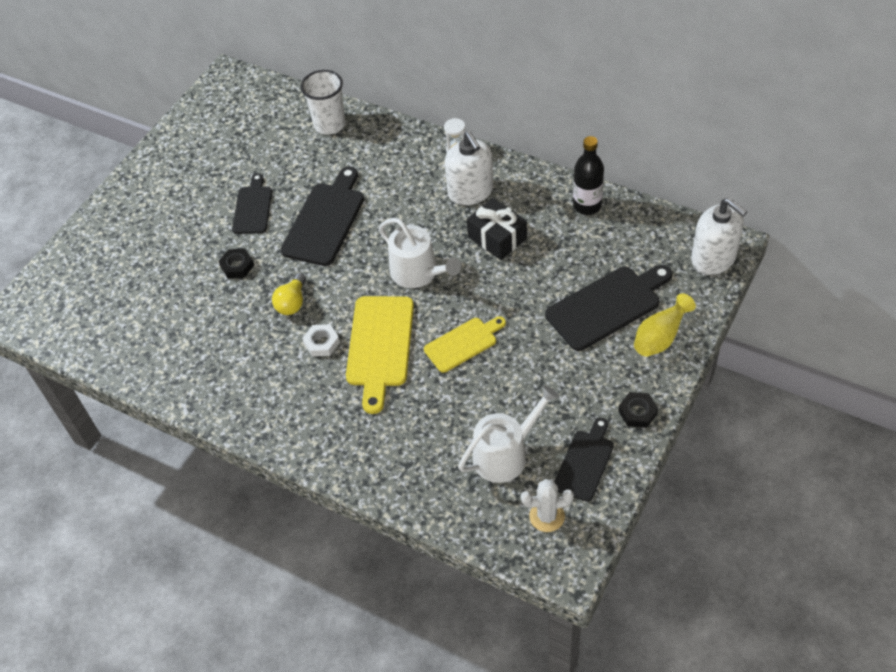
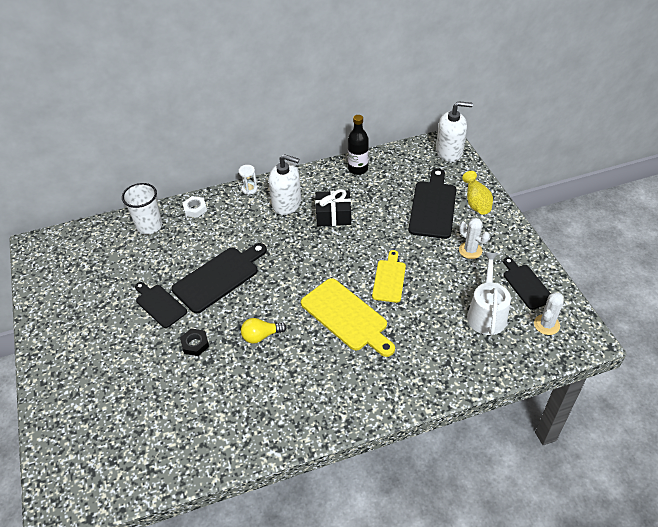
camera: 50 degrees left, 5 degrees down
yellow light bulb [272,273,306,315] -> yellow light bulb turned 105 degrees clockwise [241,318,287,344]
black cutting board [281,166,364,266] -> black cutting board turned 75 degrees clockwise [172,243,267,313]
white nut [302,324,340,357] -> white nut moved to [182,196,207,218]
white watering can [379,218,461,288] -> none
black nut [618,392,658,428] -> none
none -> white cactus [459,218,490,259]

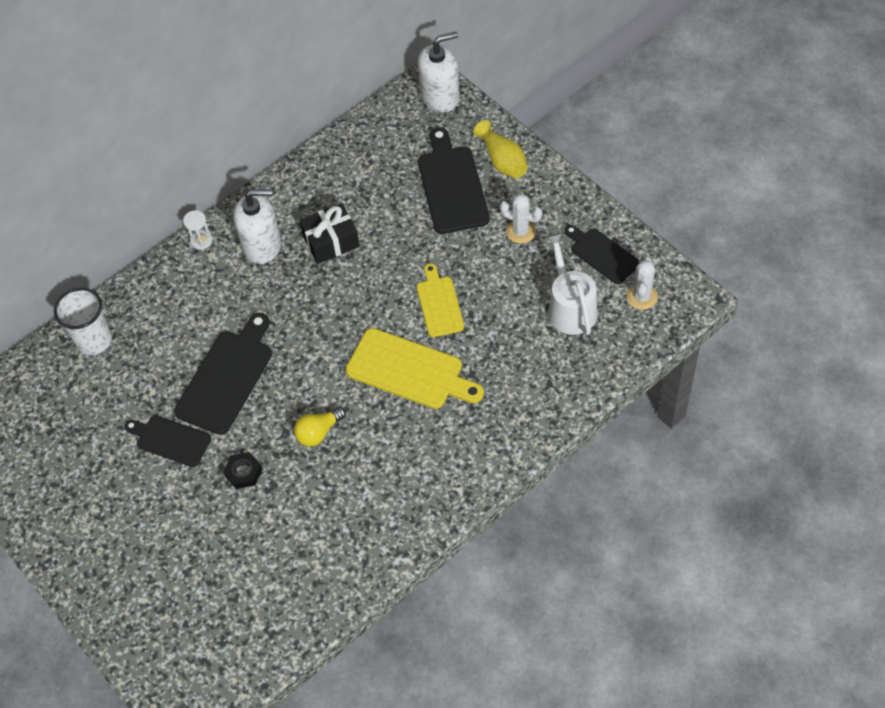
camera: 20 degrees left, 10 degrees up
white nut [182,196,207,218] -> none
black bottle [348,115,369,175] -> none

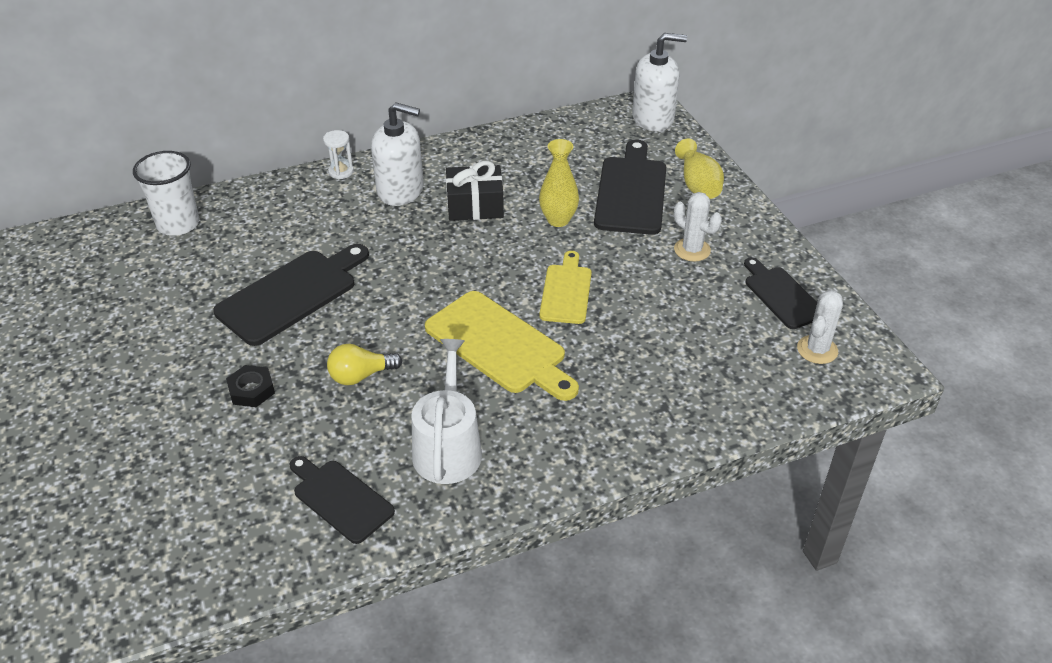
camera: 15 degrees right, 15 degrees down
black cutting board [124,415,211,467] -> black cutting board moved to [290,456,395,544]
white watering can [545,233,597,335] -> white watering can moved to [412,339,482,484]
none -> yellow vase [539,139,579,227]

